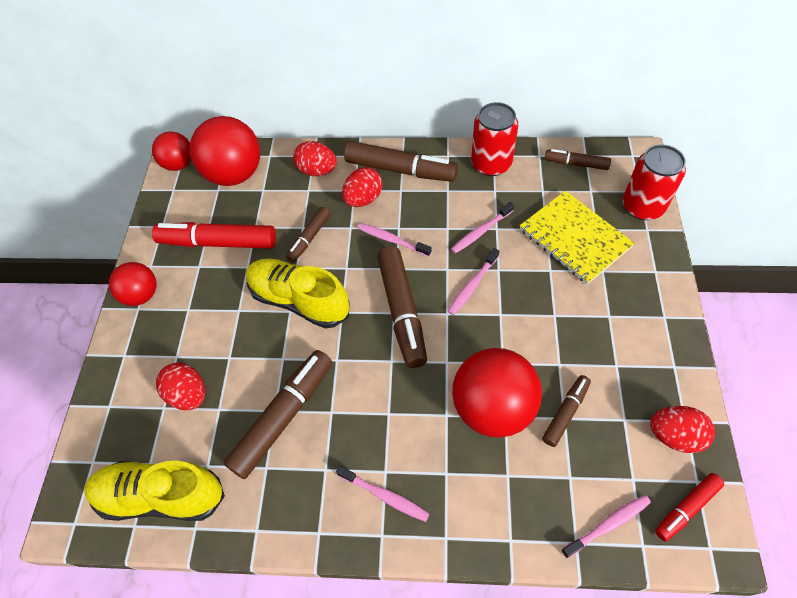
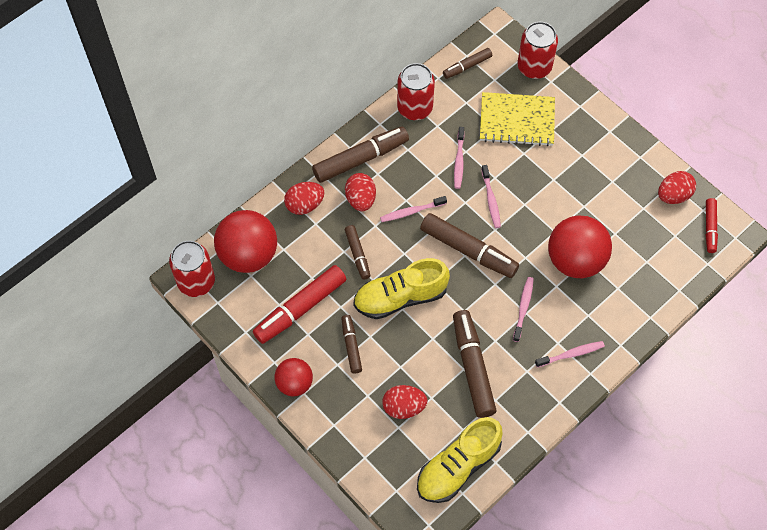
camera: 50 degrees left, 5 degrees up
red ball [152,132,191,171] -> red can [169,241,215,297]
brown marker [542,375,591,447] -> brown marker moved to [341,315,362,374]
pink toothbrush [561,495,651,558] -> pink toothbrush moved to [513,277,534,342]

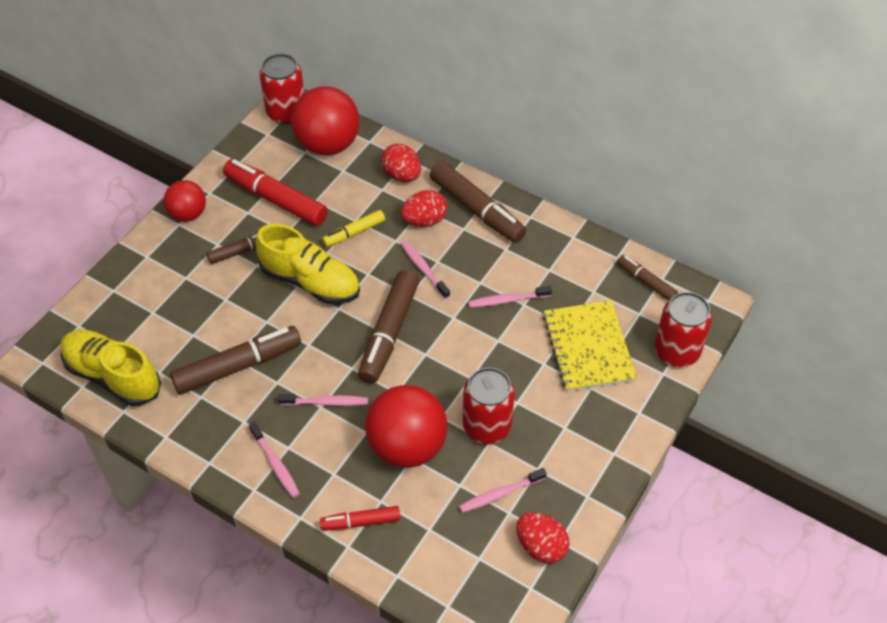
camera: 75 degrees right, 10 degrees down
brown marker [345,225,370,280] -> yellow marker [322,210,385,247]
yellow shoe [353,258,450,319] -> yellow shoe turned 150 degrees clockwise [255,224,360,304]
red egg [382,385,427,419] -> none
red can [397,63,435,120] -> red can moved to [463,368,515,444]
pink toothbrush [481,165,501,228] -> pink toothbrush moved to [459,468,547,513]
red marker [706,198,718,253] -> red marker moved to [320,506,400,531]

